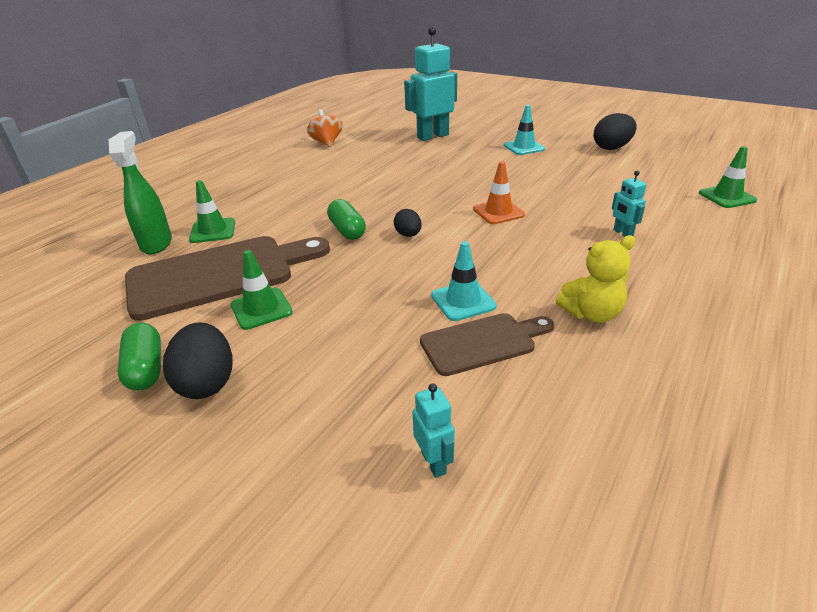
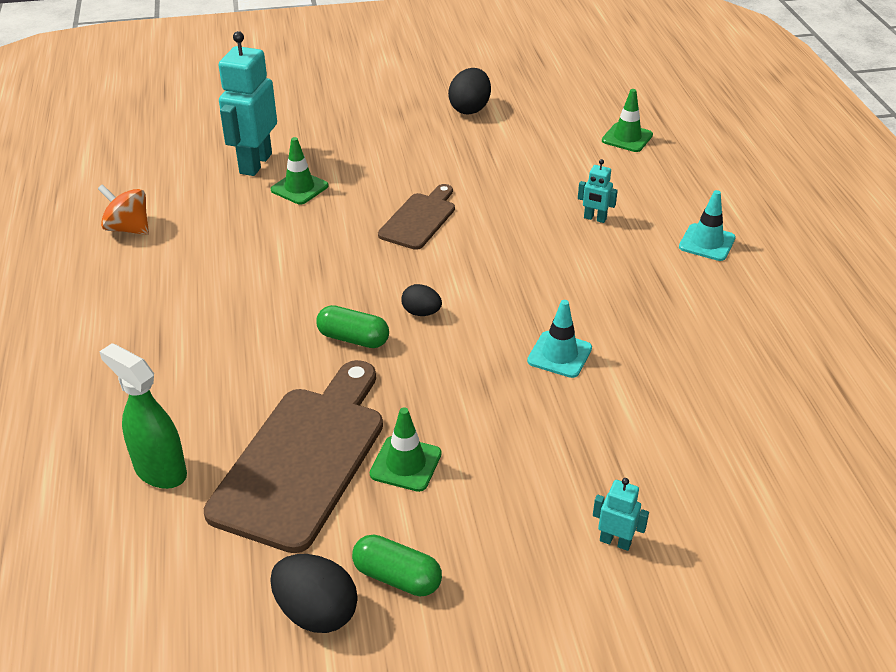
camera: 45 degrees left, 5 degrees up
black egg [163,322,233,399] -> black egg moved to [270,554,358,633]
green traffic cone [189,180,235,243] -> green traffic cone moved to [271,137,329,205]
turquoise robot [413,383,455,478] -> turquoise robot moved to [593,478,649,551]
brown cutting board [420,313,554,376] -> brown cutting board moved to [378,184,455,250]
orange traffic cone [473,161,525,224] -> none
turquoise traffic cone [504,105,545,155] -> turquoise traffic cone moved to [679,190,736,261]
yellow teddy bear [555,235,635,323] -> none

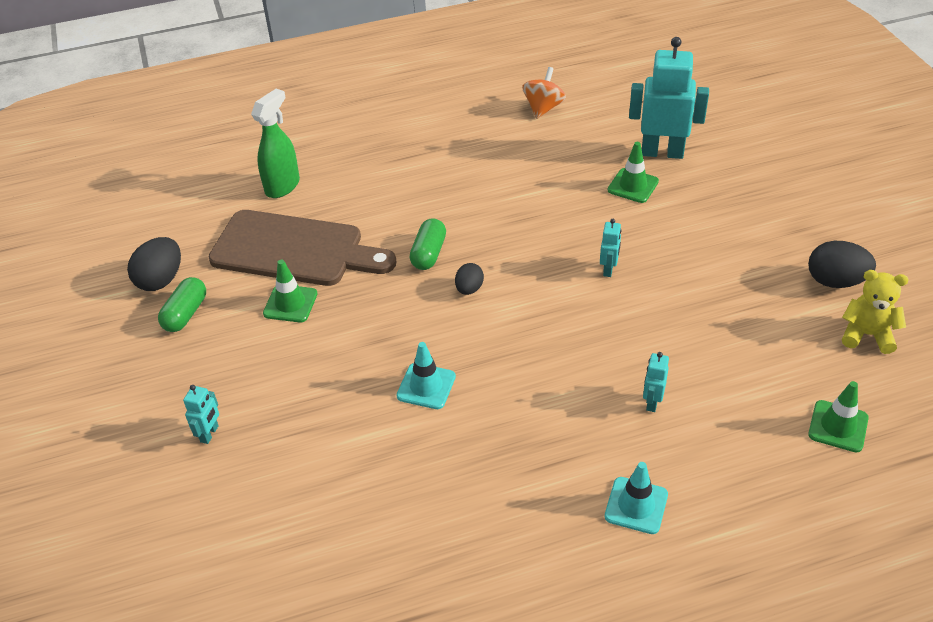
camera: 85 degrees right, 5 degrees up
brown cutting board [378,184,455,250] -> turquoise robot [600,219,621,277]
none -> yellow teddy bear [842,270,909,354]

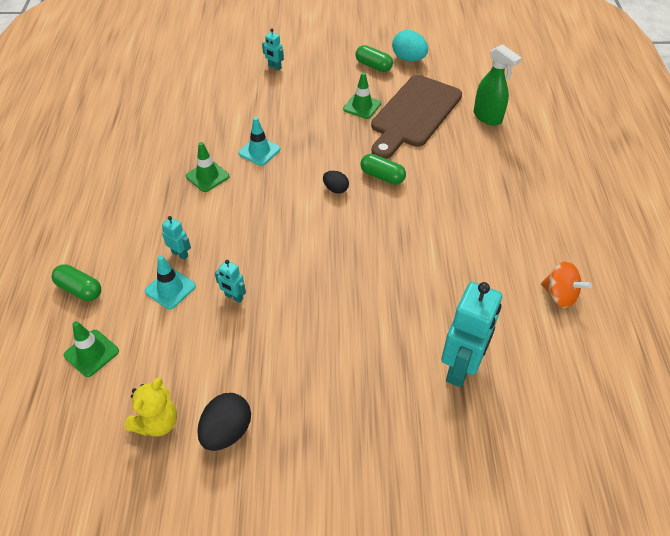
camera: 105 degrees right, 5 degrees up
black egg [127,237,181,291] -> turquoise egg [392,30,428,62]
turquoise robot [600,219,621,277] -> turquoise robot moved to [215,260,246,303]
turquoise traffic cone [605,462,668,534] -> turquoise traffic cone moved to [145,255,196,309]
green traffic cone [608,142,659,203] -> green traffic cone moved to [186,142,229,192]
none -> green capsule [52,264,101,301]

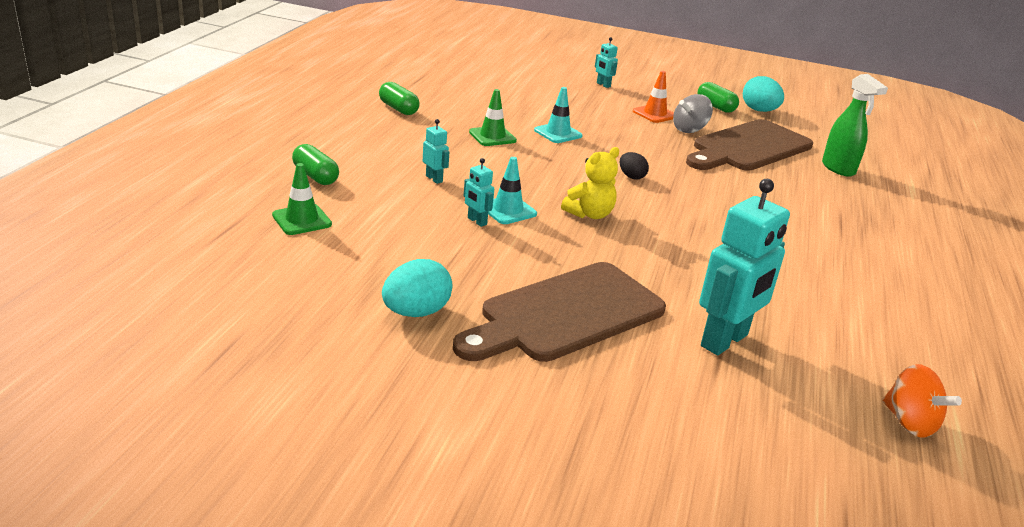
camera: 15 degrees right, 20 degrees down
yellow teddy bear [124,378,177,436] -> yellow teddy bear moved to [561,147,619,219]
turquoise traffic cone [145,255,196,309] -> turquoise traffic cone moved to [488,157,537,224]
black egg [197,393,251,451] -> turquoise egg [382,259,453,317]
green traffic cone [343,72,381,119] -> grey spinning top [673,94,713,133]
green capsule [360,154,406,185] -> green capsule moved to [379,82,420,115]
orange spinning top [541,261,592,308] -> orange spinning top moved to [882,364,962,438]
none -> brown cutting board [453,262,666,362]
none -> orange traffic cone [633,71,674,123]

